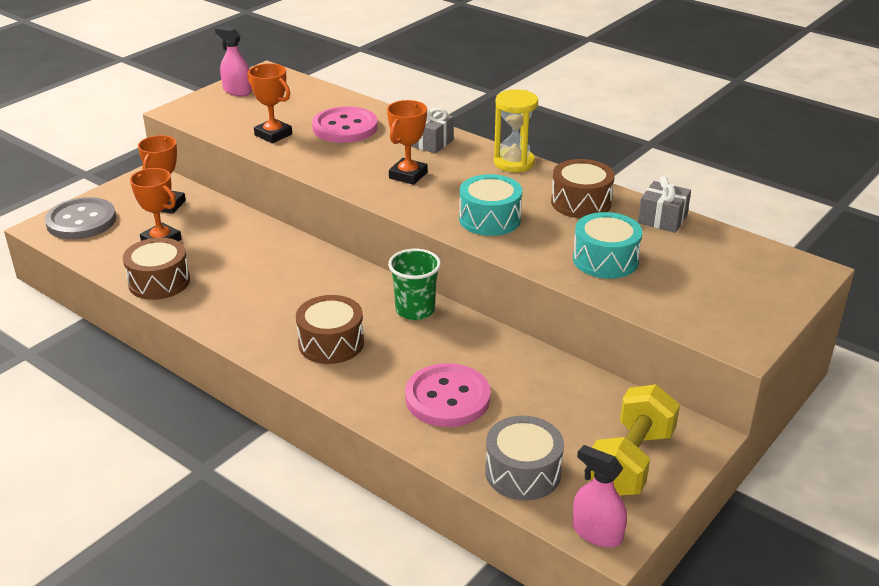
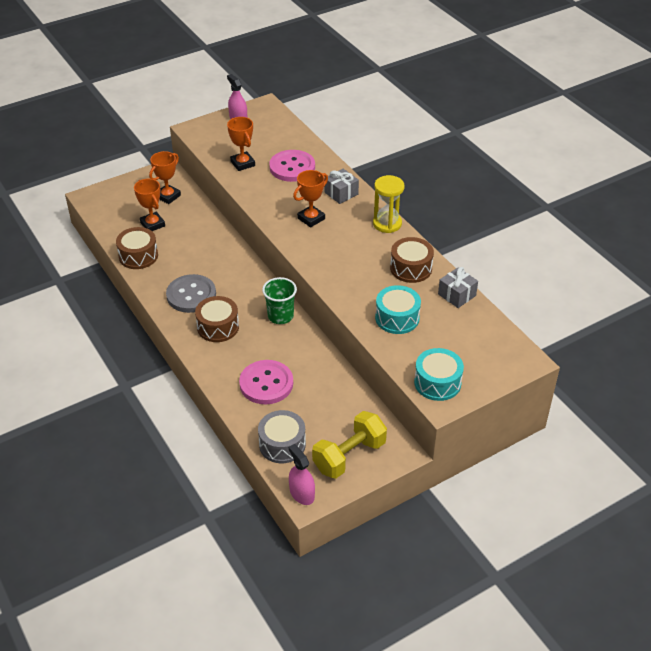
camera: 20 degrees right, 10 degrees up
grey button [45,197,116,239] -> grey button moved to [166,274,216,313]
turquoise drum [459,174,522,236] -> turquoise drum moved to [414,348,464,401]

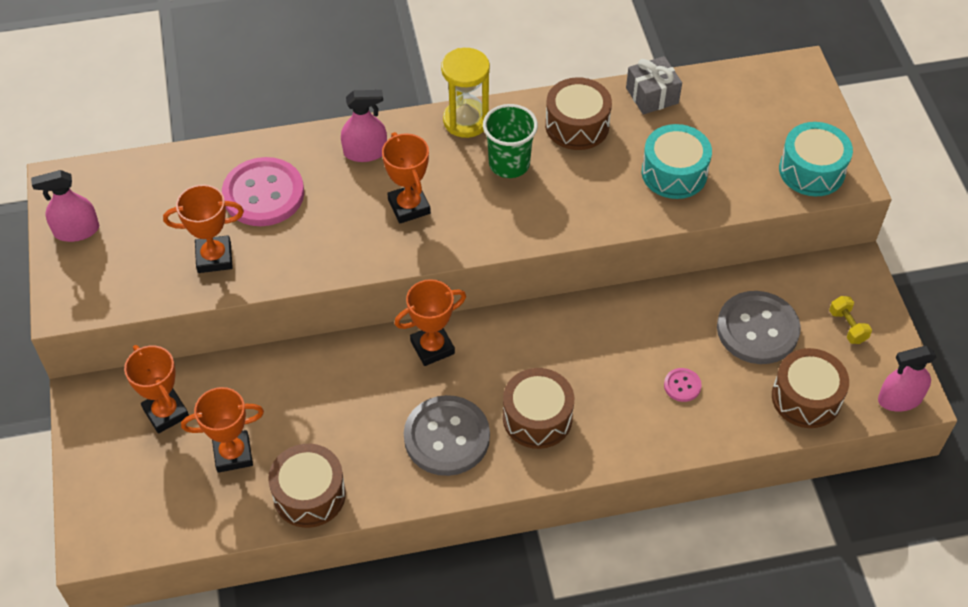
camera: 70 degrees left, 10 degrees up
pink button [239,360,293,404] -> pink button [664,368,702,402], size x0.44
grey drum [258,410,306,463] -> brown drum [772,348,849,428]
green cup [262,277,297,324] -> green cup moved to [483,104,538,178]
yellow dumbbell [312,411,387,479] -> yellow dumbbell [829,296,872,344], size x0.45
grey gift [324,169,359,204] -> pink spray bottle [341,90,387,162]
none -> orange trophy [394,279,466,366]
none -> grey button [717,291,801,364]

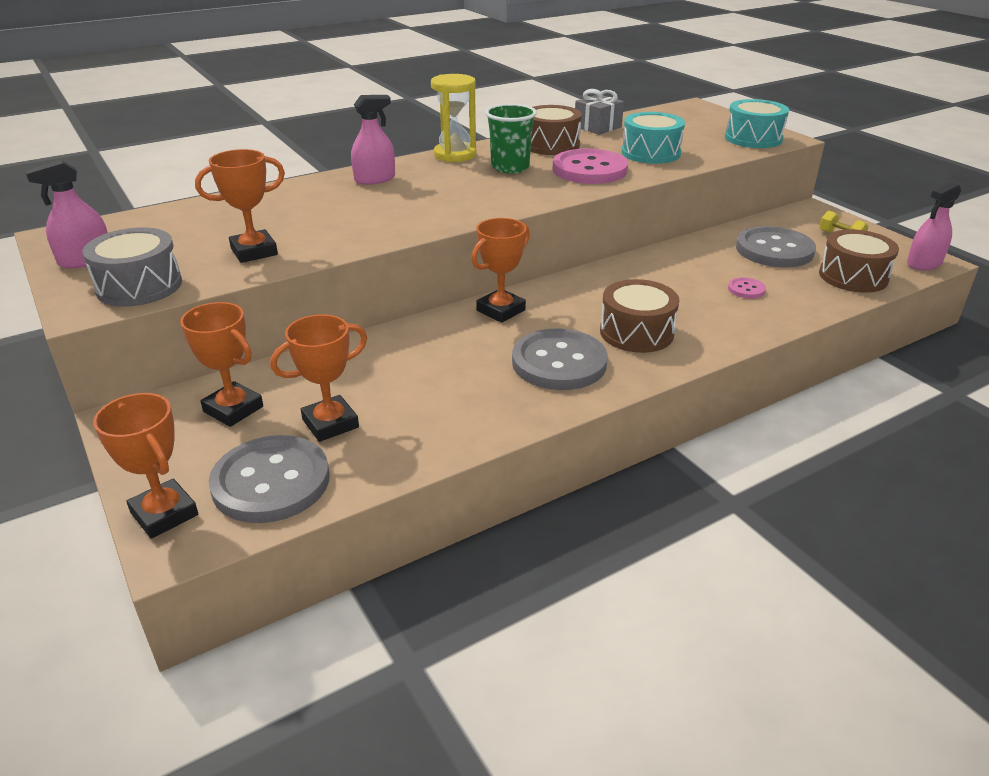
camera: 20 degrees left, 20 degrees down
pink button [222,157,304,226] -> pink button moved to [553,149,628,184]
brown drum [268,444,346,528] -> none
orange trophy [382,132,431,223] -> orange trophy moved to [93,393,198,539]
none -> grey drum [82,227,182,306]
none -> grey button [209,435,330,523]

